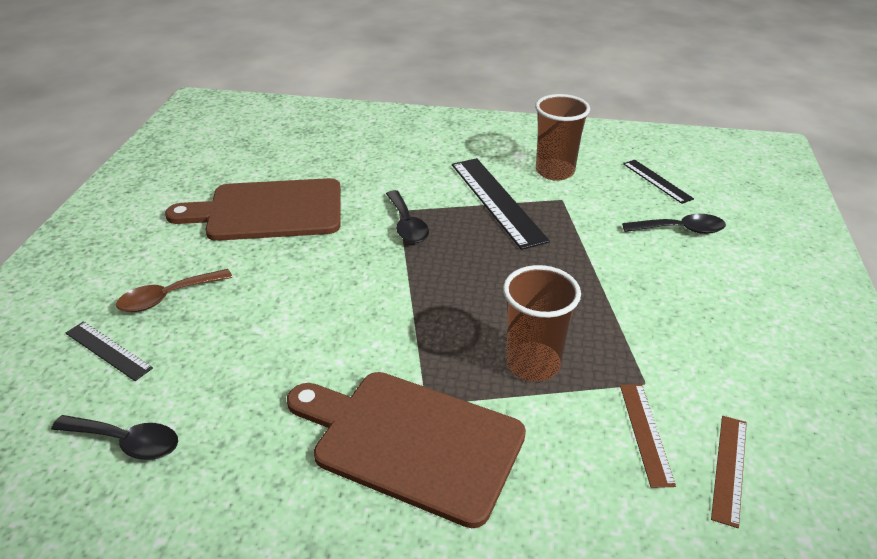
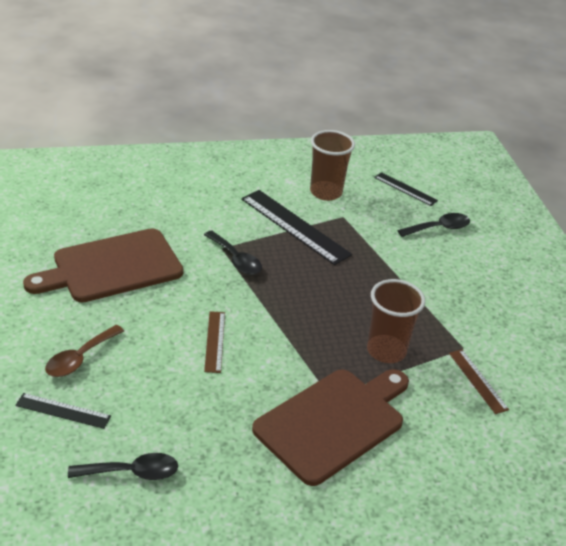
camera: 25 degrees left, 0 degrees up
brown cutting board [287,372,526,528] -> brown cutting board turned 135 degrees clockwise [252,369,409,486]
brown ruler [711,416,747,528] -> brown ruler moved to [204,311,225,373]

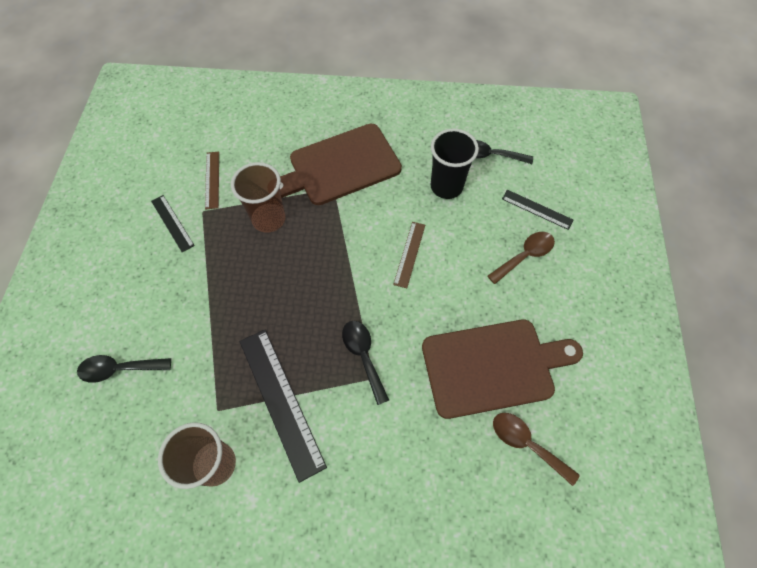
camera: 160 degrees left, 25 degrees up
black ruler [374,172,438,206] -> black ruler moved to [151,195,195,252]
none -> black cup [431,129,479,199]
none -> brown spoon [493,413,580,486]

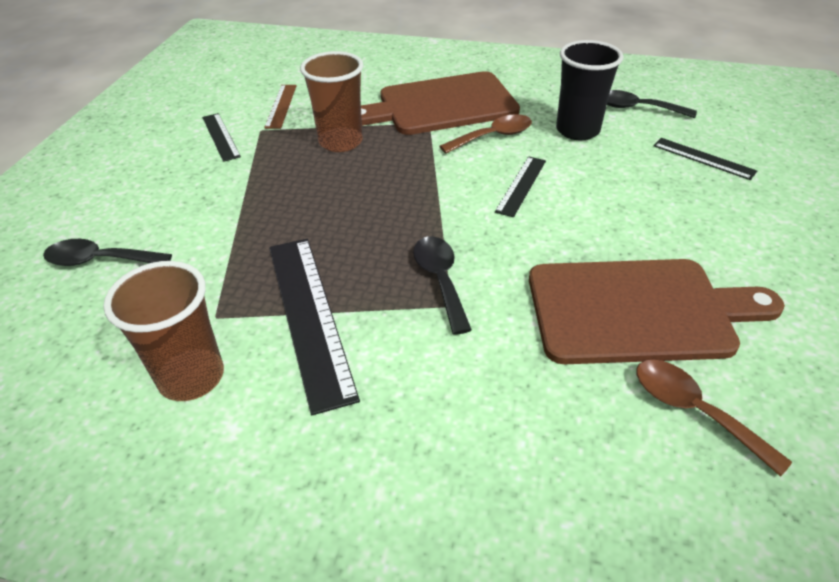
camera: 10 degrees right, 20 degrees down
brown ruler [393,222,425,288] -> black ruler [495,156,546,217]
brown spoon [487,232,555,284] -> brown spoon moved to [439,114,532,153]

